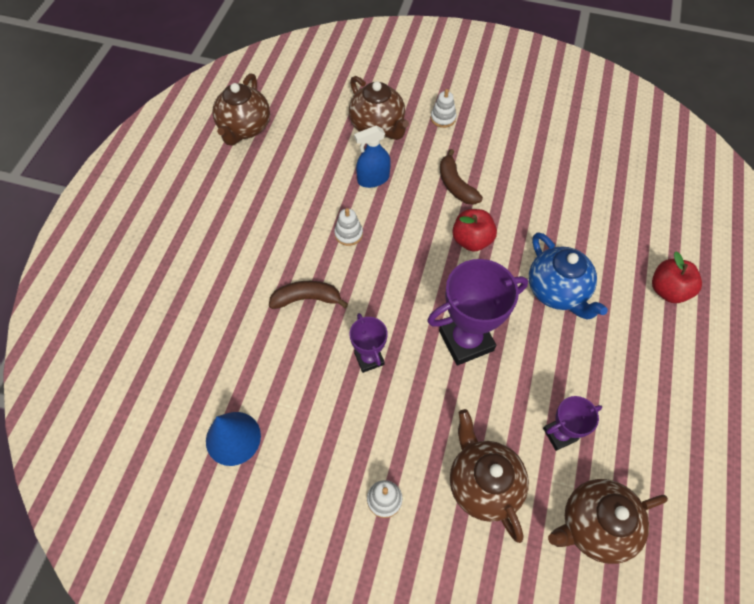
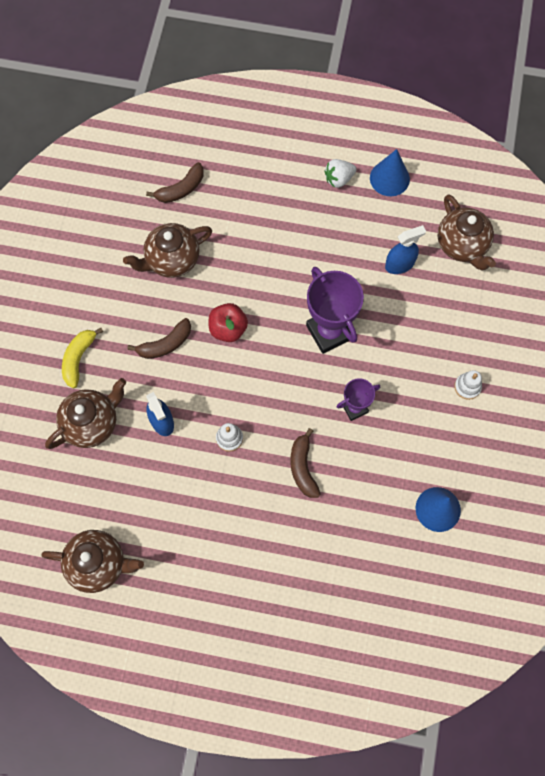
camera: 95 degrees left, 10 degrees up
white stacking toy [431,89,456,128] -> yellow banana [62,328,103,388]
brown teapot [450,409,529,543] -> brown teapot moved to [123,223,212,278]
blue teapot [529,232,608,320] -> none
purple trophy [543,396,602,451] -> blue spray bottle [385,225,426,274]
red apple [652,251,702,303] -> none
none -> brown banana [146,162,204,203]
none -> white strawberry [324,159,356,188]
none -> blue cone [370,149,410,196]

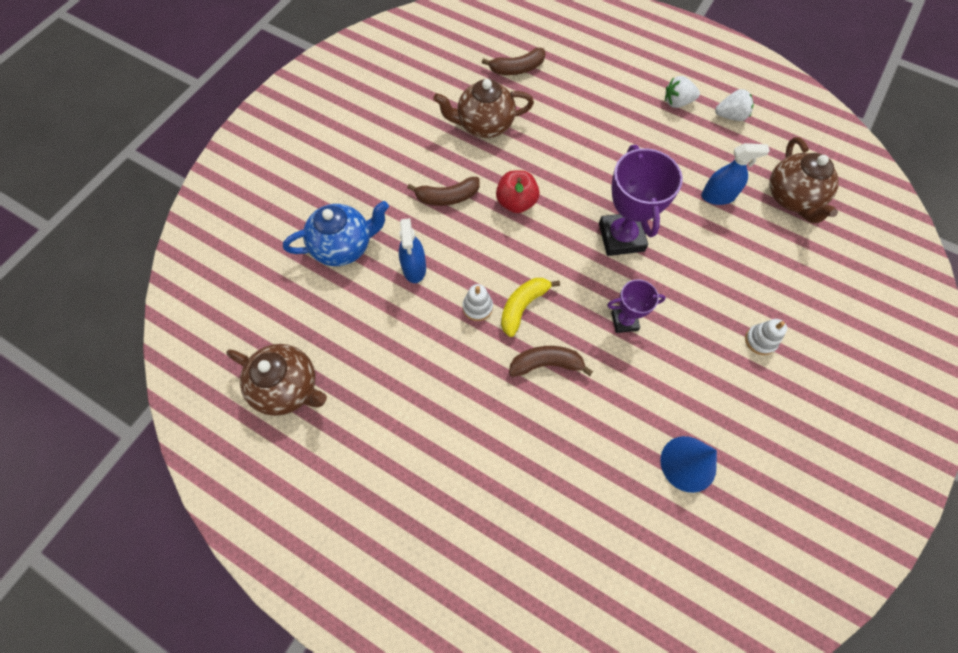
camera: 20 degrees right, 5 degrees down
brown teapot [45,378,126,449] -> blue teapot [283,201,389,266]
yellow banana [62,328,103,388] -> yellow banana moved to [501,278,560,337]
brown banana [290,428,321,498] -> brown banana turned 75 degrees clockwise [509,346,593,377]
blue cone [370,149,410,196] -> white strawberry [715,89,753,121]

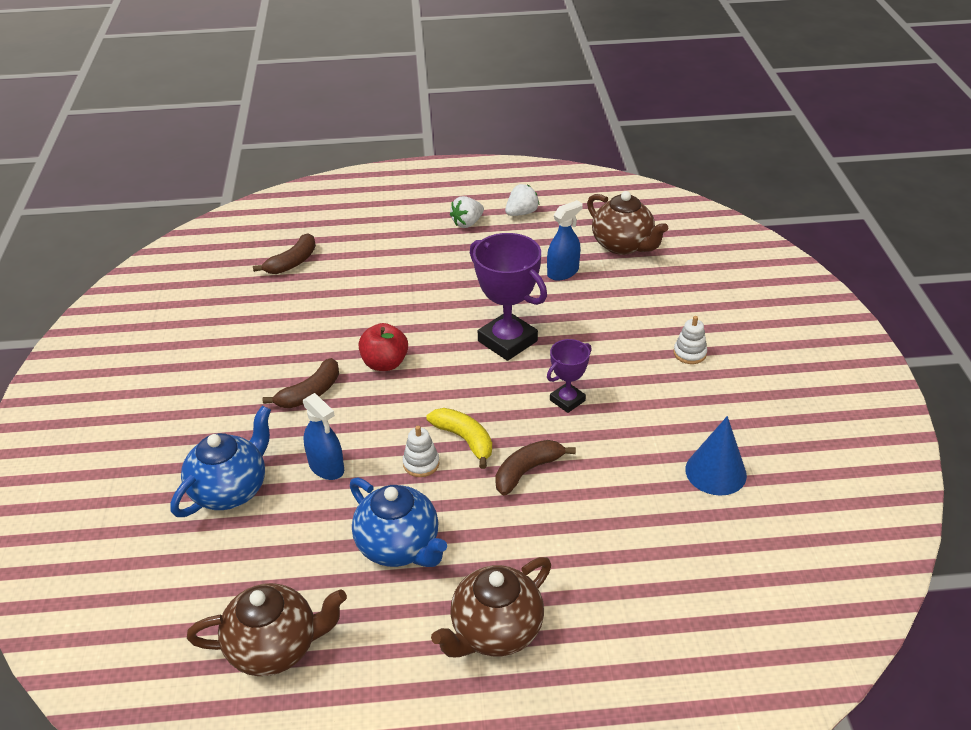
camera: 35 degrees left, 25 degrees down
brown teapot [433,79,534,138] -> brown teapot moved to [431,557,551,657]
yellow banana [501,278,560,337] -> yellow banana turned 135 degrees clockwise [427,408,492,469]
none -> blue teapot [350,477,447,567]

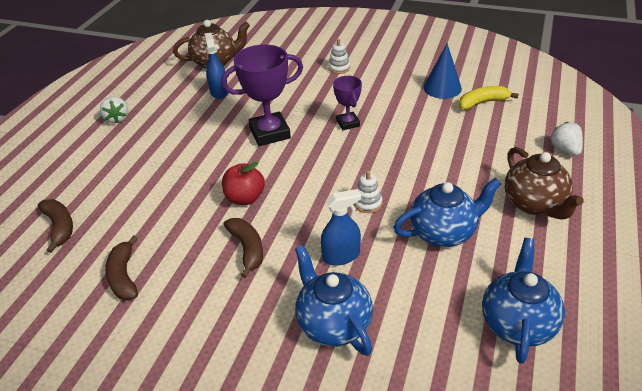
camera: 65 degrees left, 0 degrees up
brown teapot [187,583,347,676] -> blue teapot [482,238,565,364]
yellow banana [427,408,492,469] -> yellow banana moved to [459,86,519,110]
brown banana [495,440,576,496] -> brown banana moved to [105,236,138,300]
white strawberry [505,184,539,216] -> white strawberry moved to [551,122,583,156]

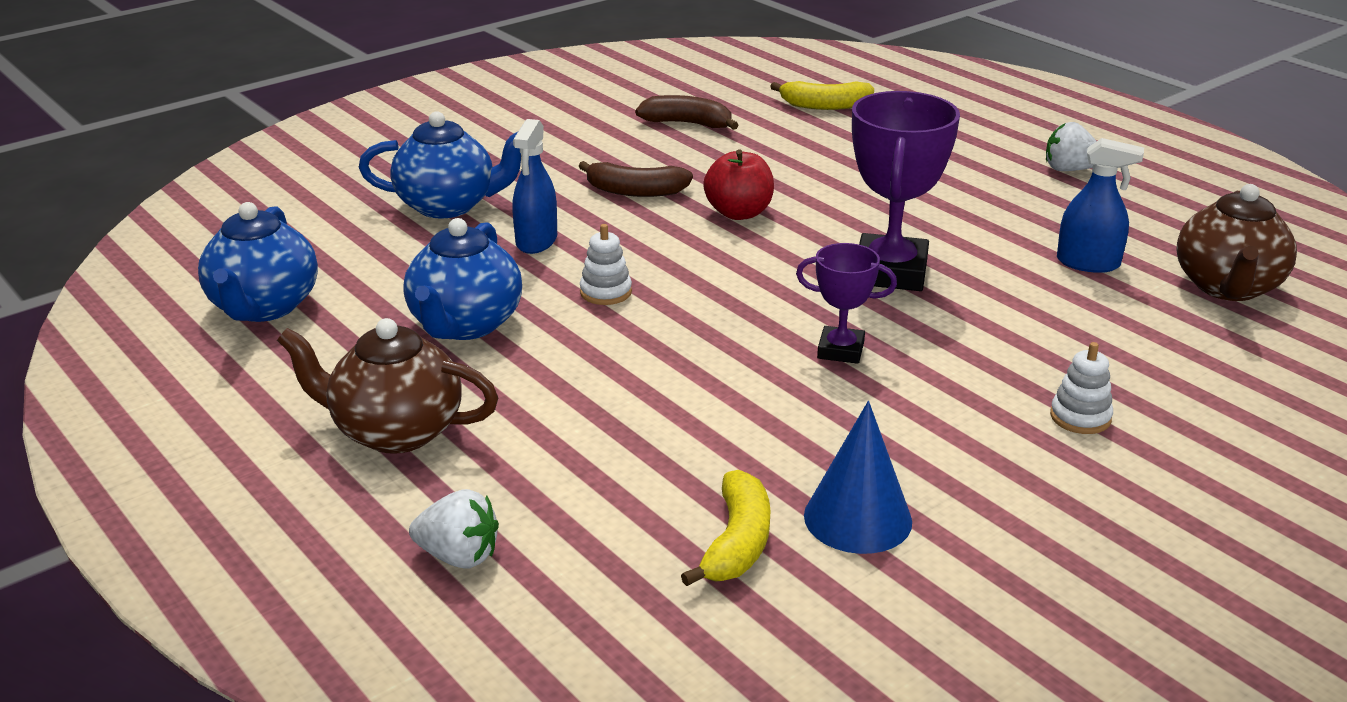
camera: 120 degrees right, 10 degrees down
brown banana [38,199,73,253] -> yellow banana [770,81,874,110]
blue teapot [482,238,565,364] -> blue teapot turned 45 degrees clockwise [198,202,318,322]

